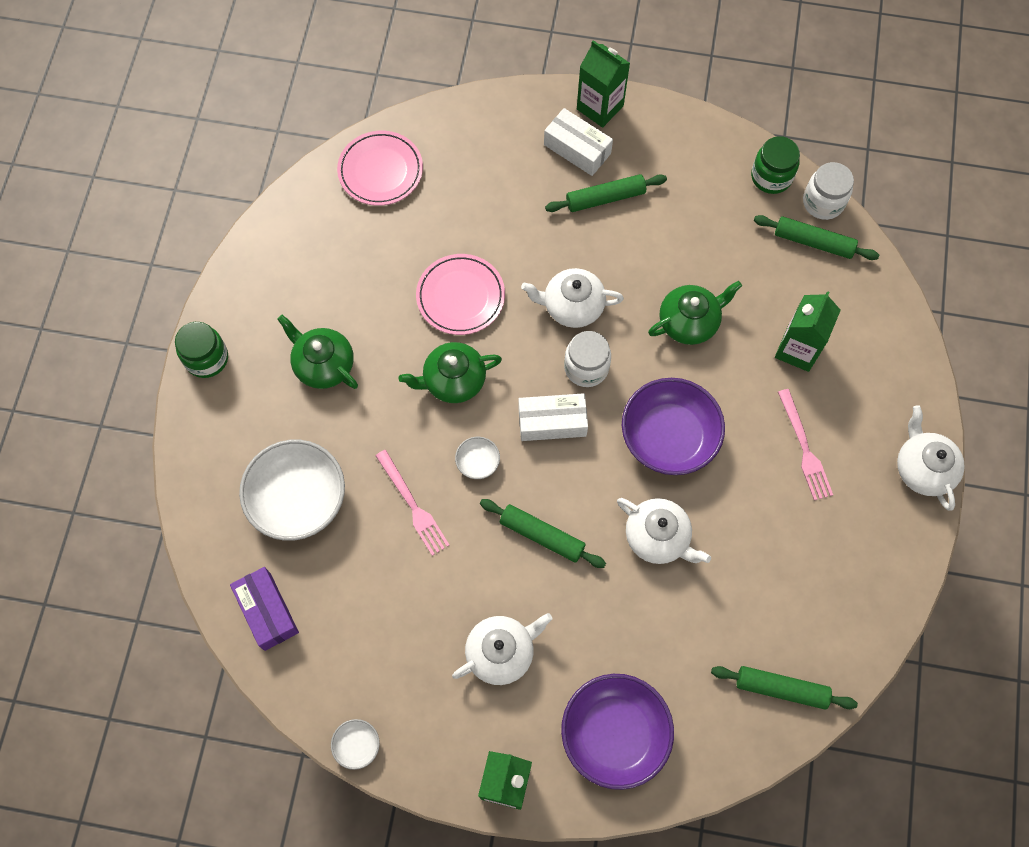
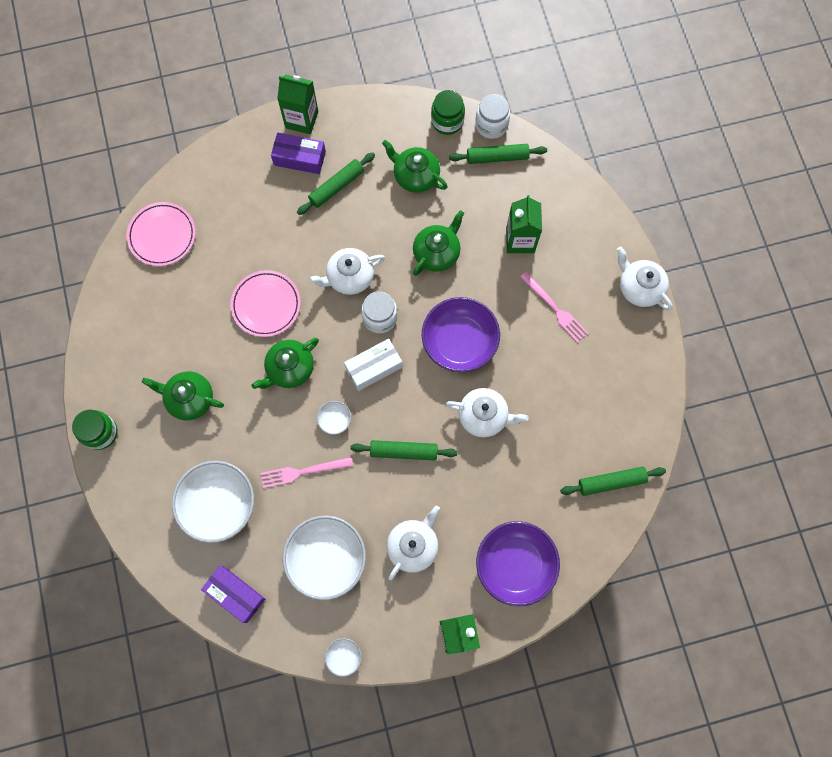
camera: 25 degrees left, 5 degrees up
pink fork [375,450,449,556] -> pink fork turned 135 degrees clockwise [261,457,353,488]
white box [544,108,613,176] -> purple box [271,133,326,174]
none -> white bowl [283,515,366,600]
none -> green teapot [382,140,448,193]

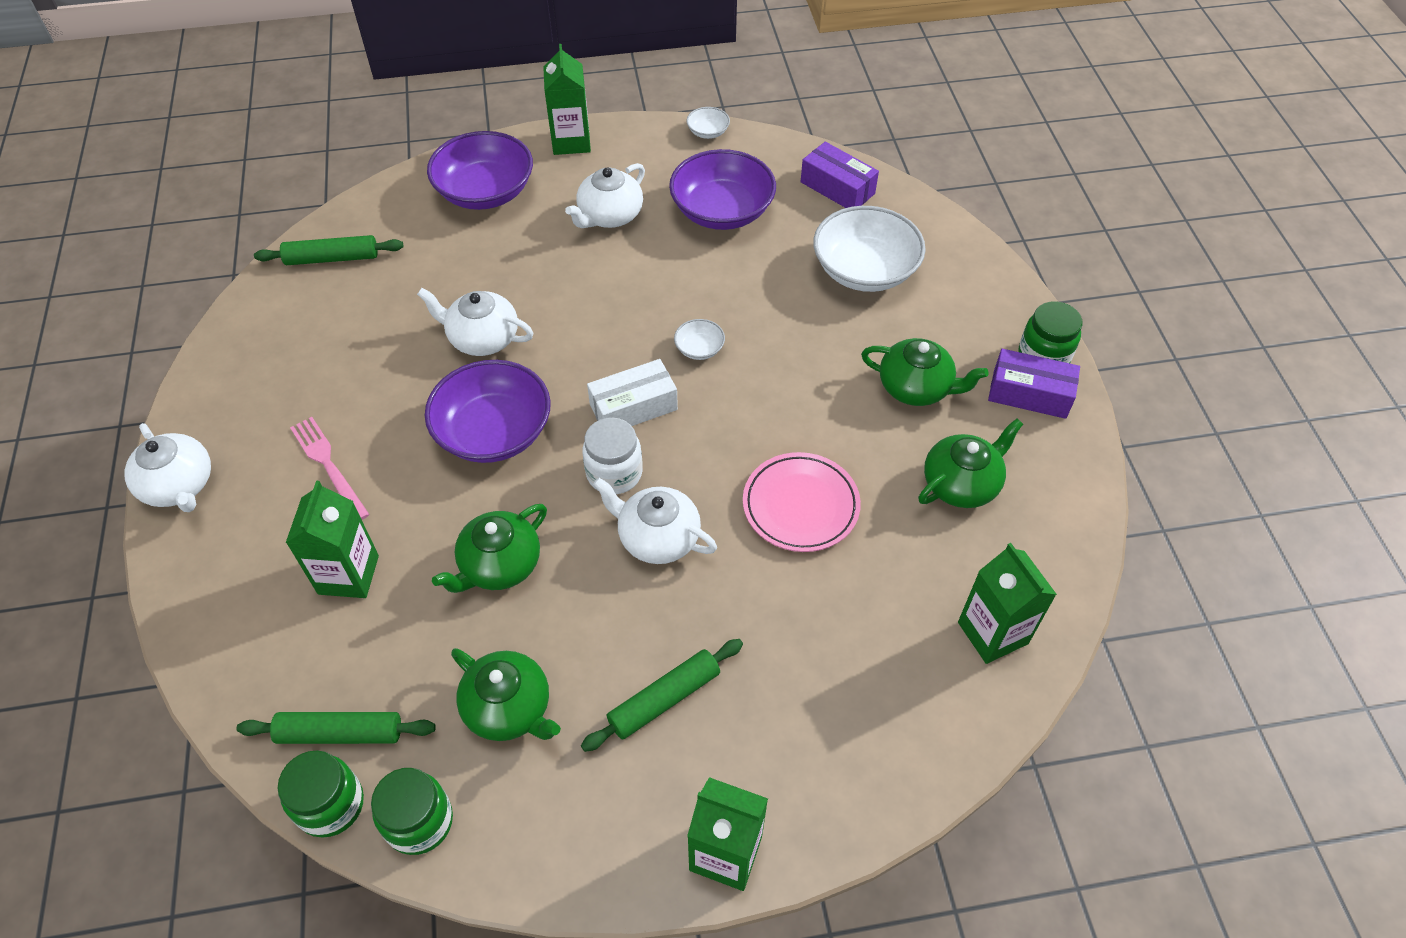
camera: 175 degrees left, 20 degrees down
pink plate [126,202,196,266] -> green carton [958,543,1057,664]
green teapot [252,338,319,389] -> green teapot moved to [918,419,1023,508]
pink fork [261,457,353,488] -> none
purple box [271,133,326,174] -> purple box moved to [988,349,1080,419]
white bowl [283,515,366,600] -> purple bowl [669,149,776,230]
white teapot [309,248,385,295] -> white teapot turned 135 degrees counterclockwise [593,478,717,564]
green rolling pin [350,440,457,460] -> none
white jar [476,94,510,139] -> green jar [278,750,364,837]

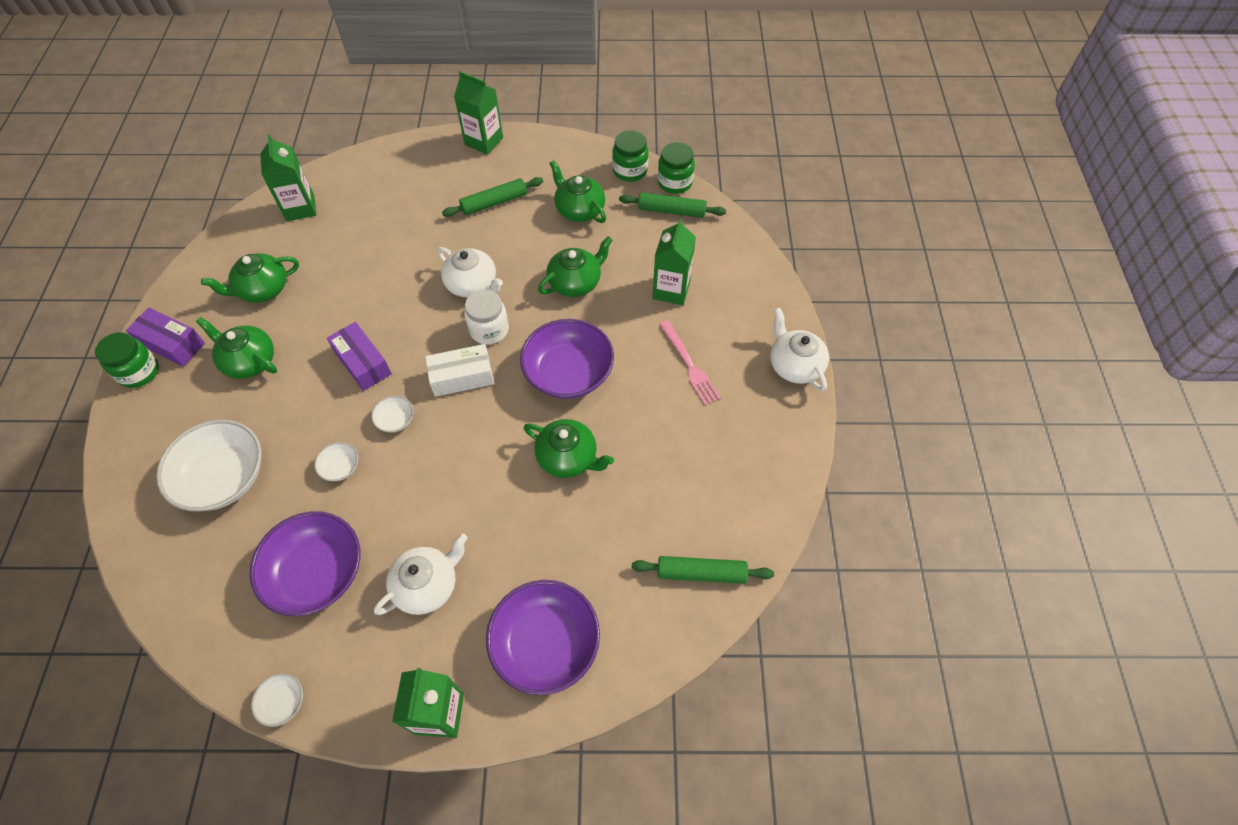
camera: 170 degrees left, 5 degrees up
white teapot [417,288,533,356] -> green teapot [524,419,614,478]
pink plate [743,452,861,552] -> none
purple box [801,142,879,208] -> purple box moved to [327,322,392,391]
none -> white bowl [314,442,358,481]

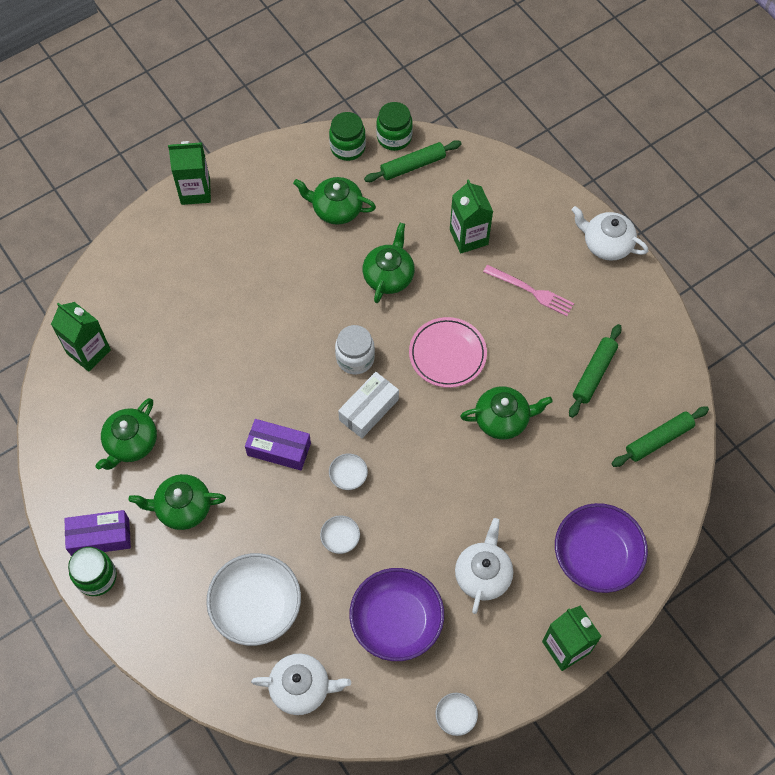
camera: 35 degrees left, 5 degrees up
white teapot [437,247,503,298] -> white teapot moved to [251,653,351,715]
green rolling pin [442,177,543,217] -> green rolling pin moved to [569,324,622,418]
purple bowl [520,319,614,399] -> pink plate [409,317,487,388]

